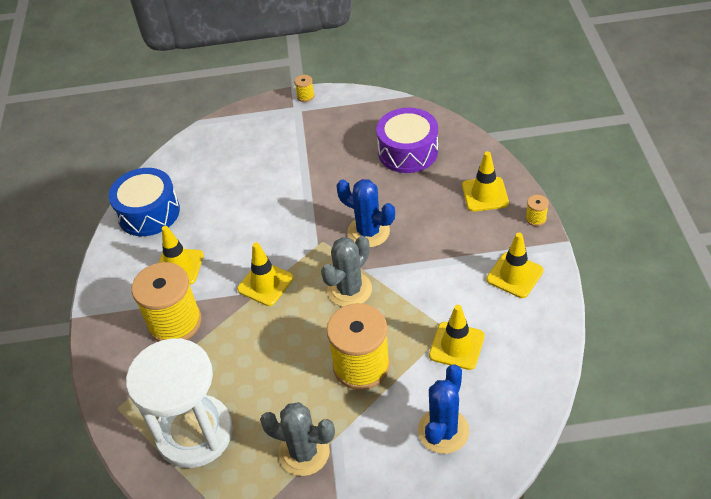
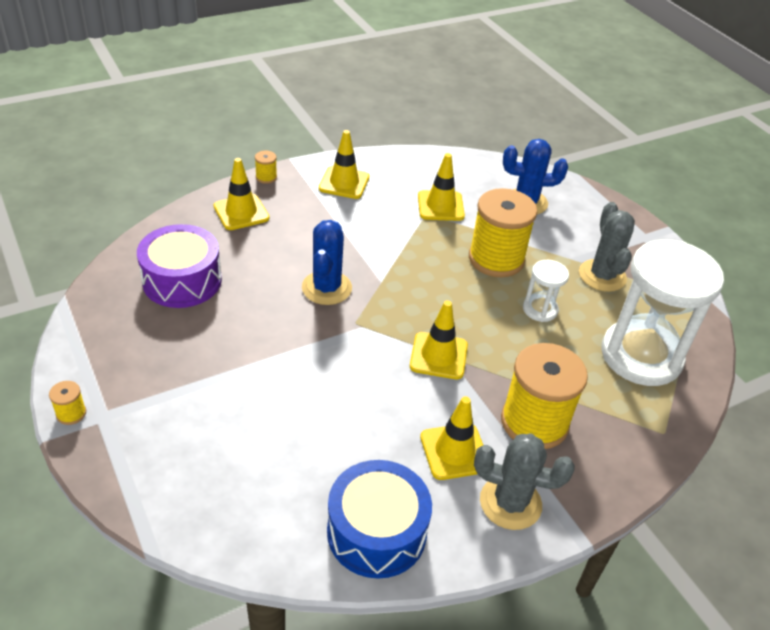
camera: 120 degrees left, 5 degrees down
grey cactus [321,236,372,307] -> grey cactus moved to [474,434,575,530]
none -> white hourglass [523,260,569,322]

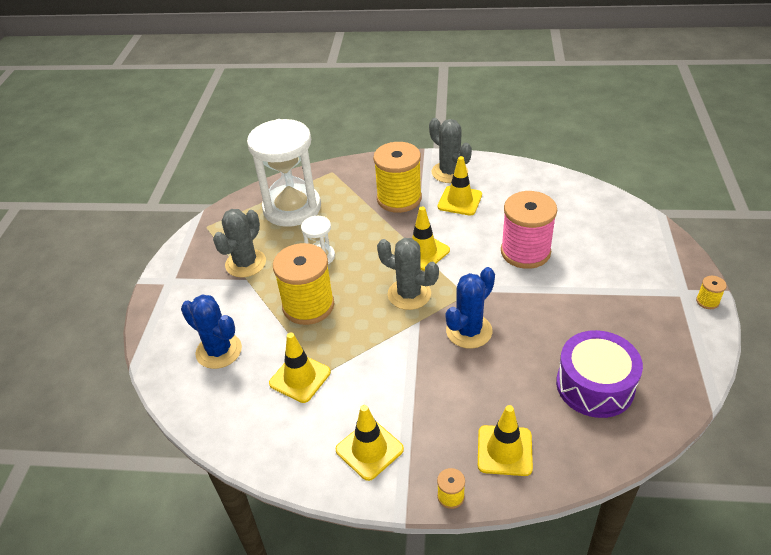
camera: 140 degrees left, 0 degrees up
blue drum [327,460,432,579] -> none
none -> grey cactus [377,238,439,310]
none -> pink spool [501,191,557,269]

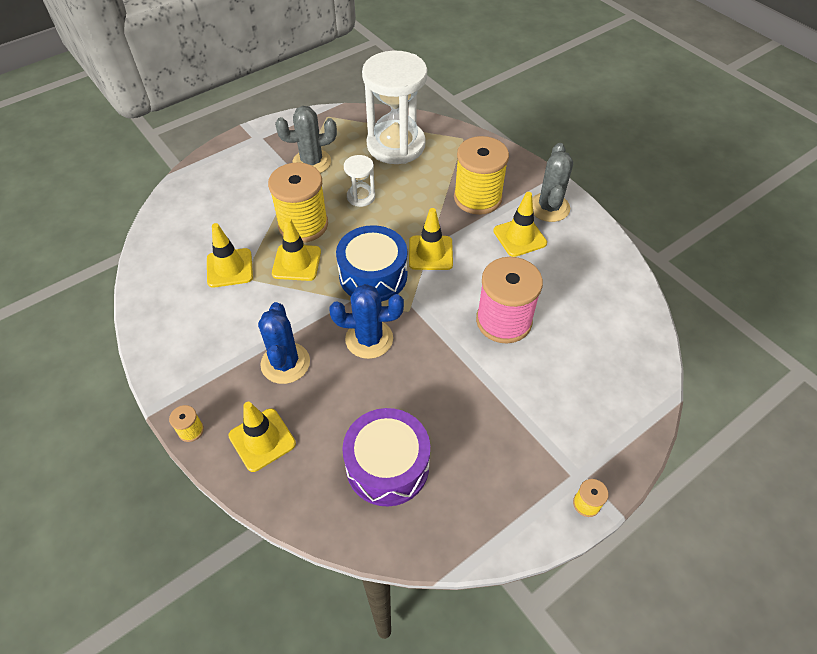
camera: 45 degrees right, 10 degrees up
blue cactus [181,294,242,369] -> blue cactus moved to [258,302,310,384]
yellow traffic cone [335,405,404,481] -> yellow traffic cone moved to [272,218,321,281]
grey cactus [377,238,439,310] -> blue drum [336,225,407,302]

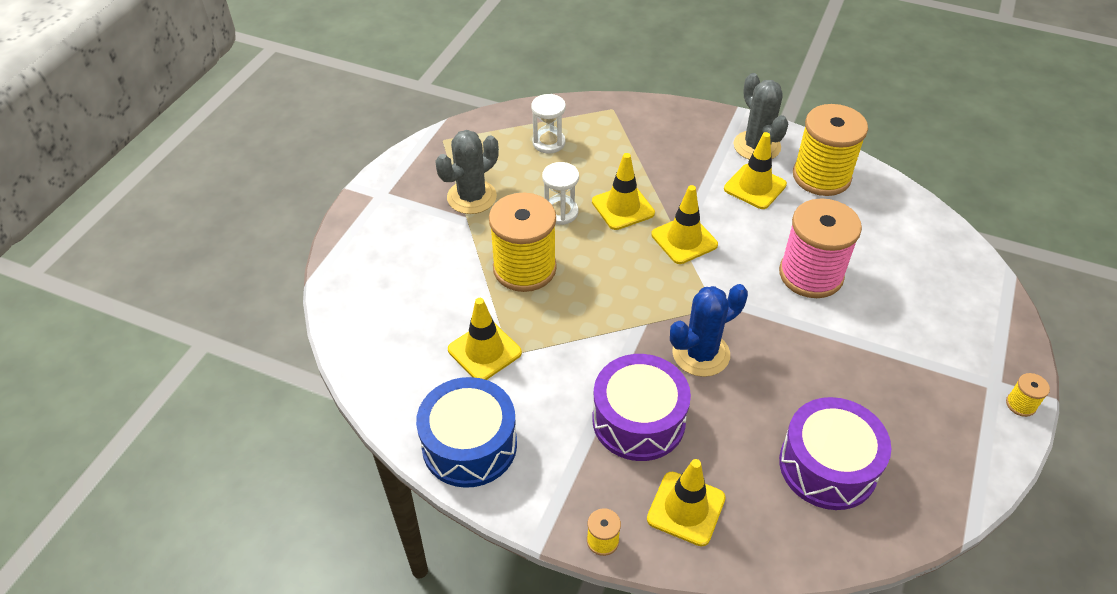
camera: 30 degrees left, 5 degrees down
blue cactus [258,302,310,384] -> purple drum [592,354,691,461]
yellow traffic cone [272,218,321,281] -> yellow traffic cone moved to [592,153,655,230]
blue drum [336,225,407,302] -> blue drum moved to [416,377,517,488]
white hourglass [362,51,427,164] -> white hourglass [531,94,566,154], size x0.46
yellow spool [454,136,509,215] -> yellow spool moved to [793,104,868,196]

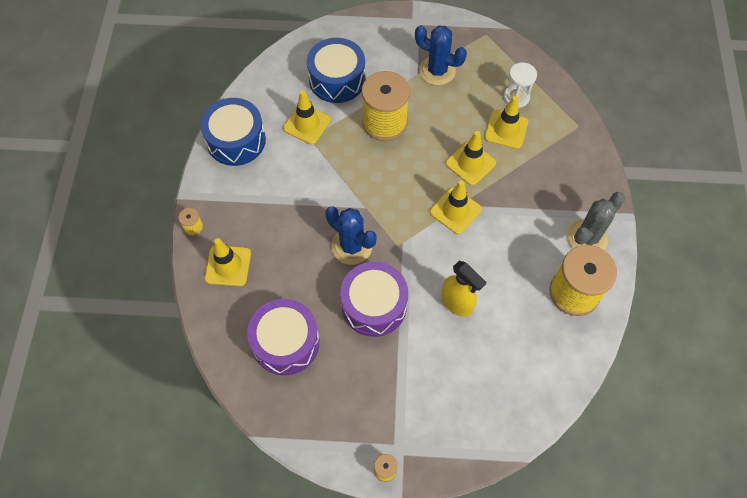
camera: 70 degrees right, 15 degrees up
grey cactus [436,130,499,214] -> blue cactus [415,25,467,85]
white hourglass [542,162,579,225] -> none
purple drum [592,354,691,461] -> purple drum moved to [340,262,408,337]
yellow traffic cone [724,132,787,209] -> yellow traffic cone moved to [484,96,528,149]
pink spool [779,198,862,298] -> yellow spray bottle [442,261,487,317]
none -> blue drum [307,38,365,103]

